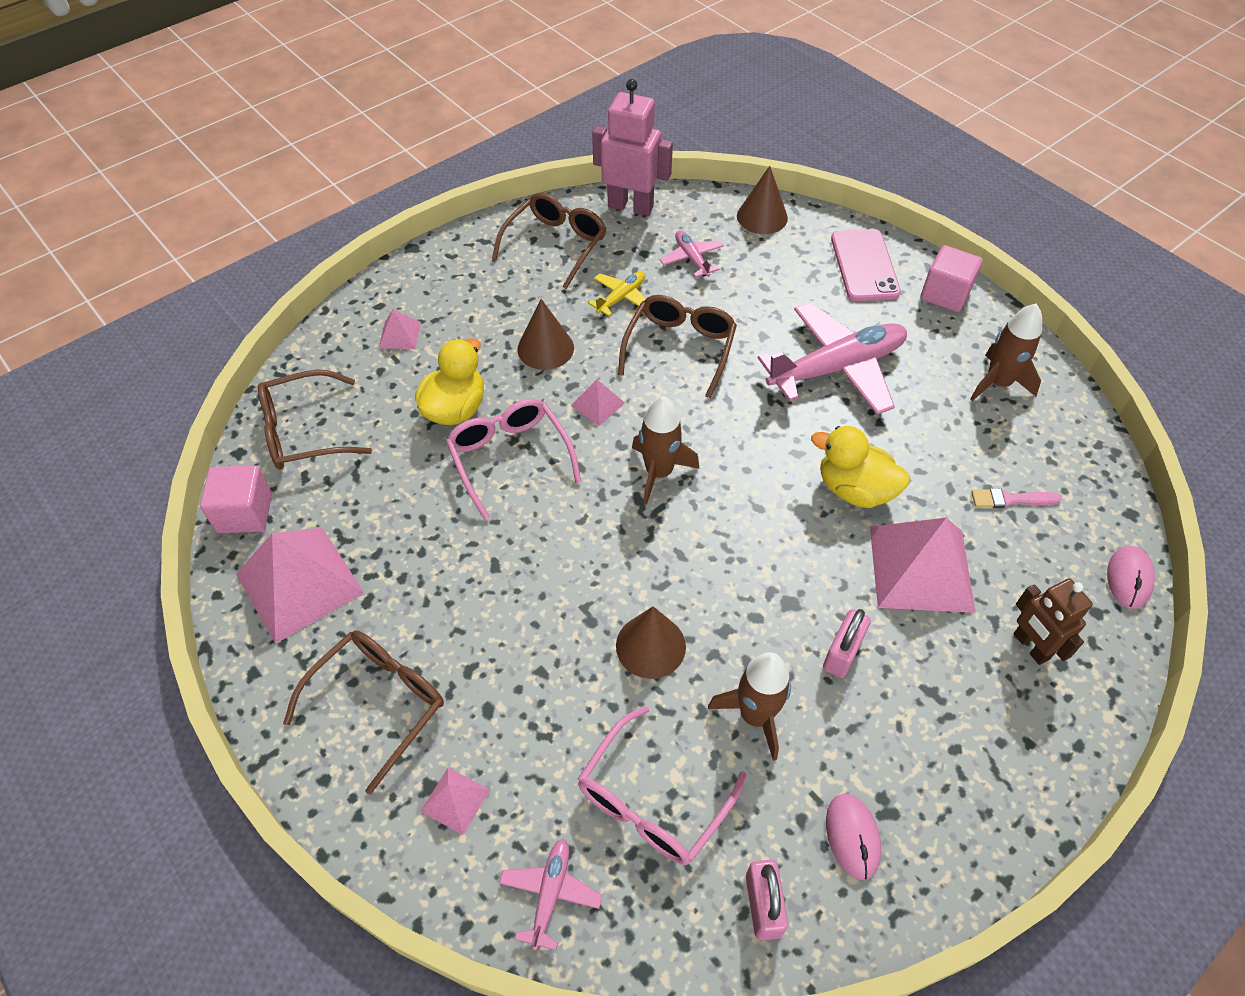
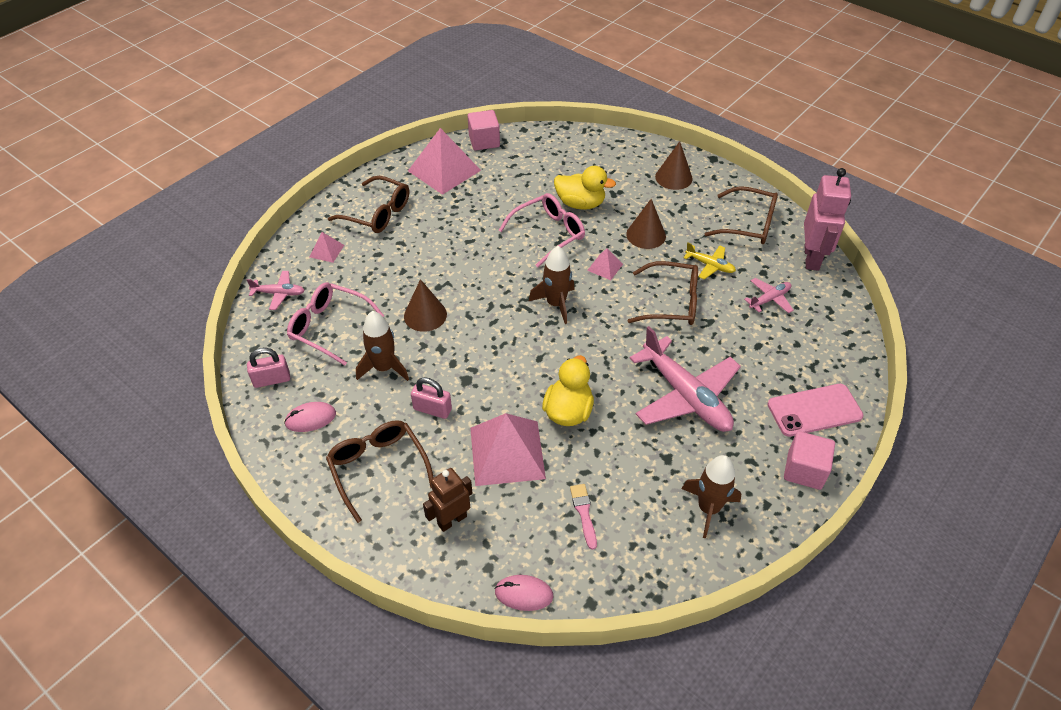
camera: 80 degrees right, 5 degrees down
brown glasses [258,370,372,470] -> brown glasses moved to [326,420,434,523]
pink pyramid [379,309,421,349] -> none
brown cone [737,166,788,234] -> brown cone moved to [655,141,693,190]

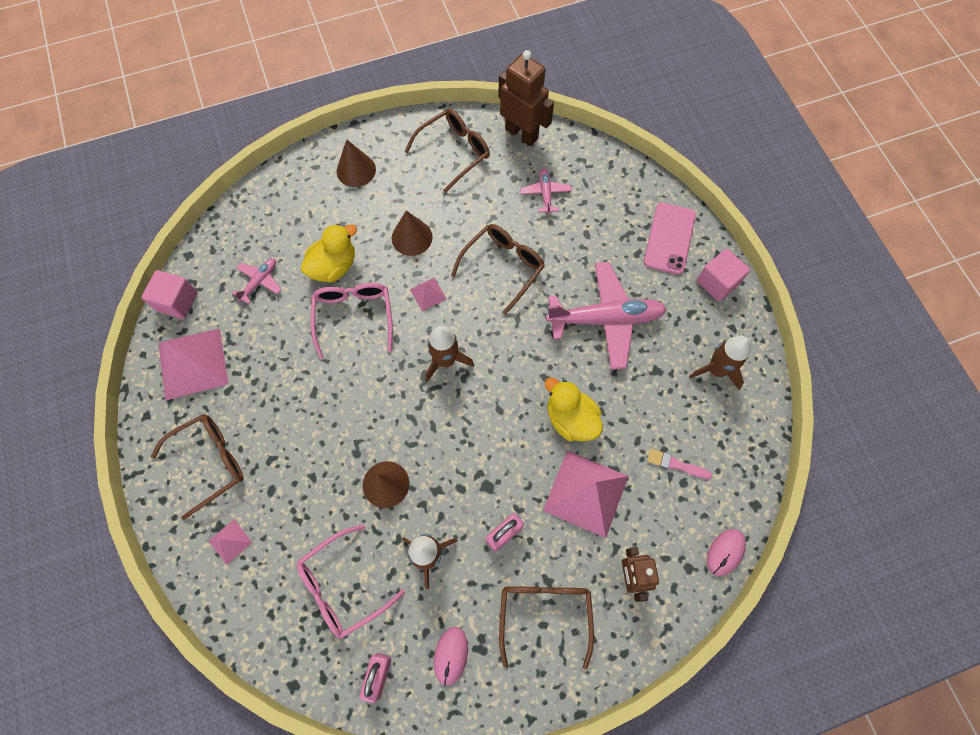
camera: 60 degrees left, 20 degrees up
pink plane [247,271,305,310] -> pink plane moved to [232,258,282,304]
brown glasses [326,420,434,523] -> brown glasses turned 90 degrees clockwise [499,586,594,670]
yellow plane [683,243,736,279] -> none
pink robot [804,168,851,271] -> brown robot [498,50,554,146]

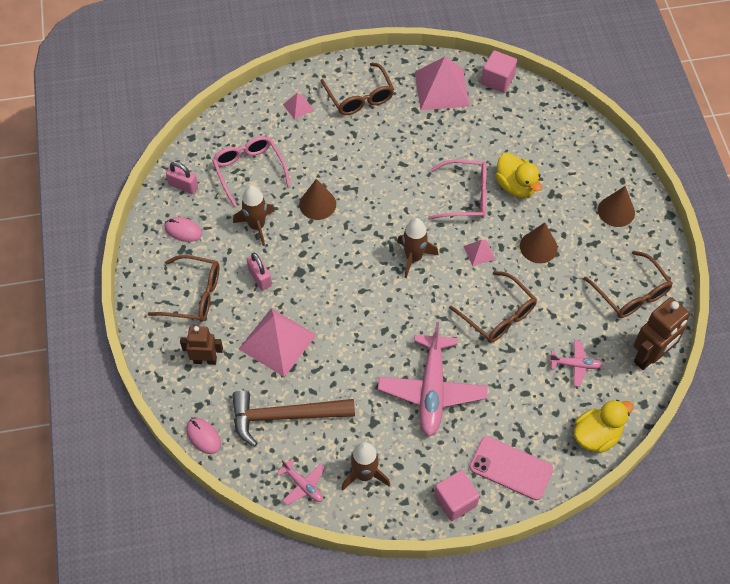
camera: 100 degrees right, 10 degrees down
pink plane [232,258,282,304] -> pink plane moved to [277,459,325,505]
yellow duck [545,377,603,442] -> yellow duck moved to [574,400,634,453]
pink brush [647,449,712,479] -> brown hammer [232,390,355,447]

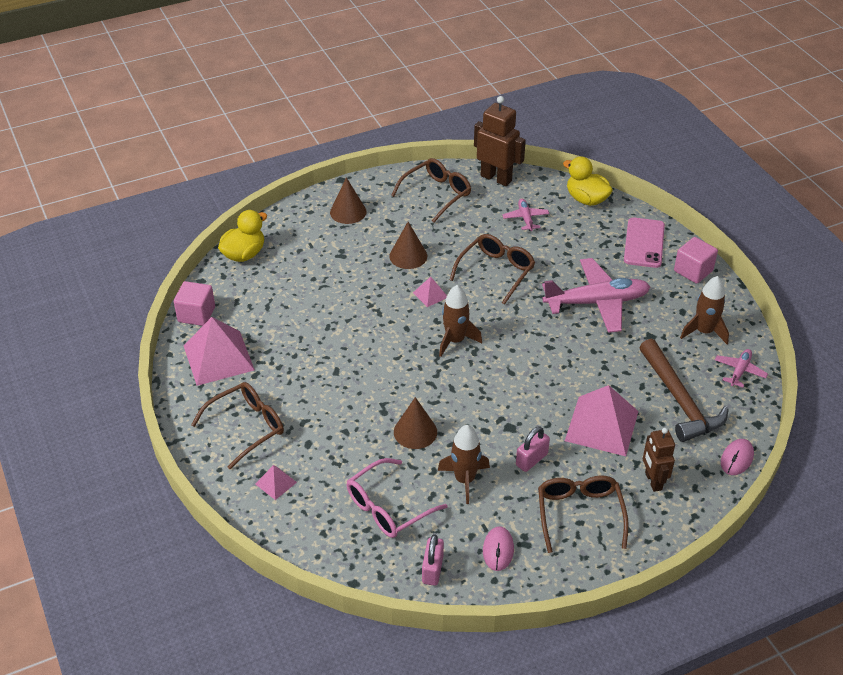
camera: 105 degrees left, 15 degrees down
pink glasses [429,159,487,219] -> none
yellow duck [495,153,542,198] -> yellow duck moved to [218,210,267,262]

